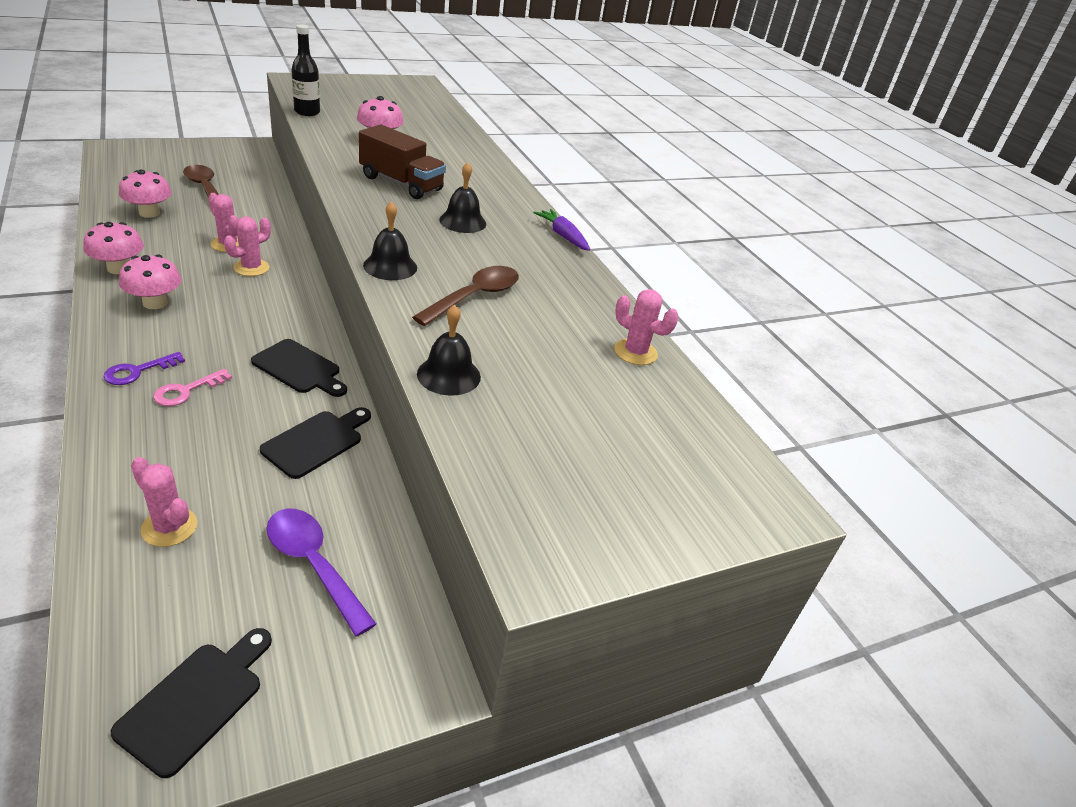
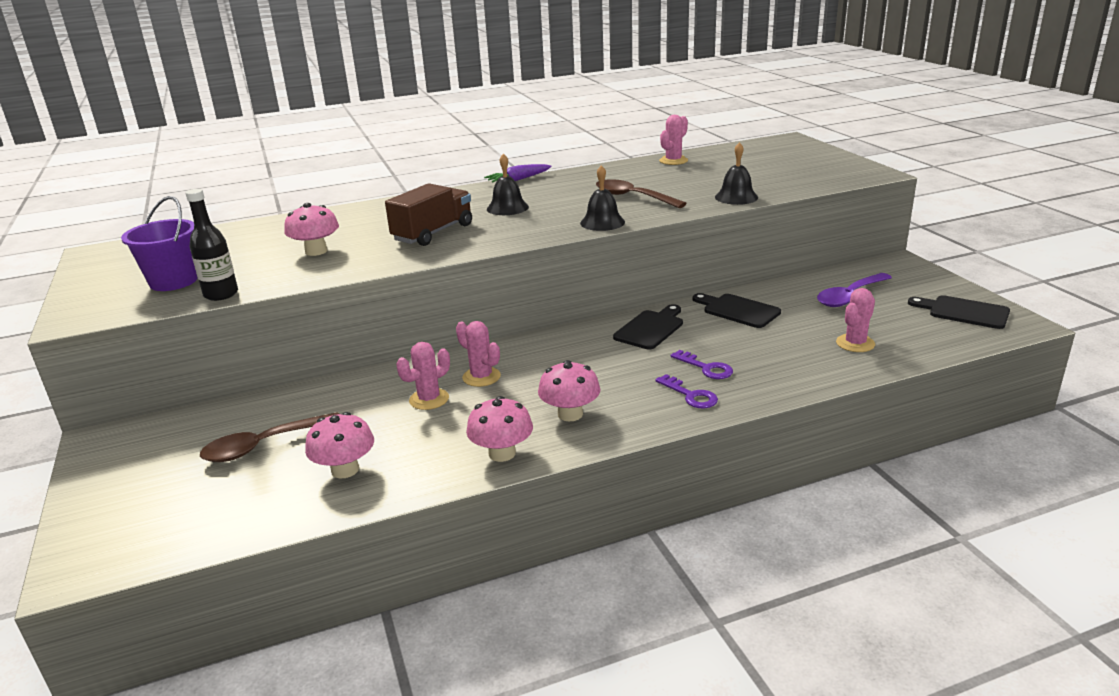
camera: 80 degrees left, 10 degrees down
pink key [153,369,232,406] -> purple key [670,350,733,379]
none -> purple bucket [121,196,197,291]

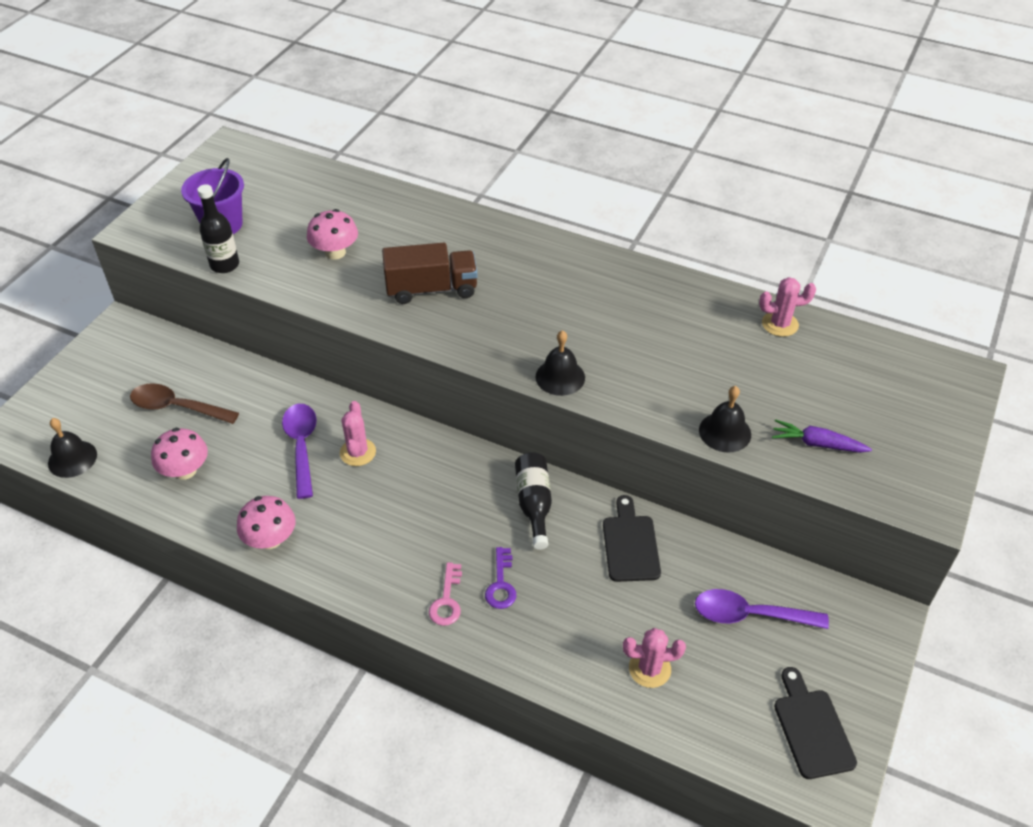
camera: 45 degrees right, 20 degrees up
pink cactus [396,342,450,410] -> purple spoon [282,404,317,499]
purple carrot [484,164,551,183] -> purple carrot moved to [772,419,872,453]
black bell [487,154,529,215] -> black bell moved to [48,418,97,478]
pink mushroom [538,360,601,421] -> none
brown spoon [596,179,687,208] -> none
black cutting board [613,304,683,349] -> black bottle [515,452,552,550]
purple key [655,374,718,408] -> pink key [429,562,462,626]

